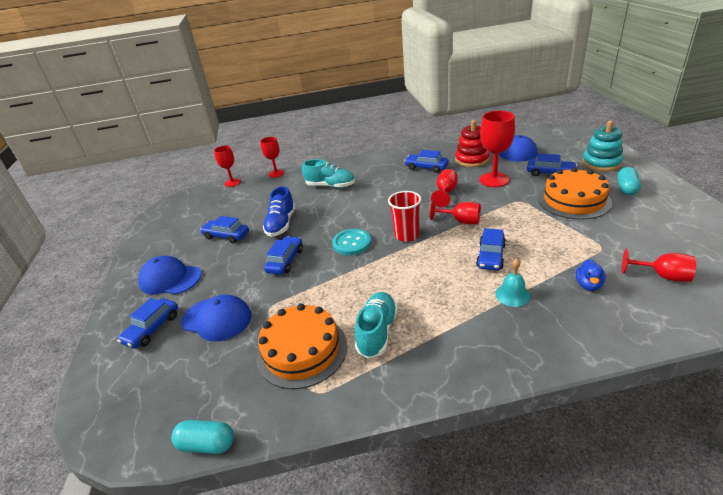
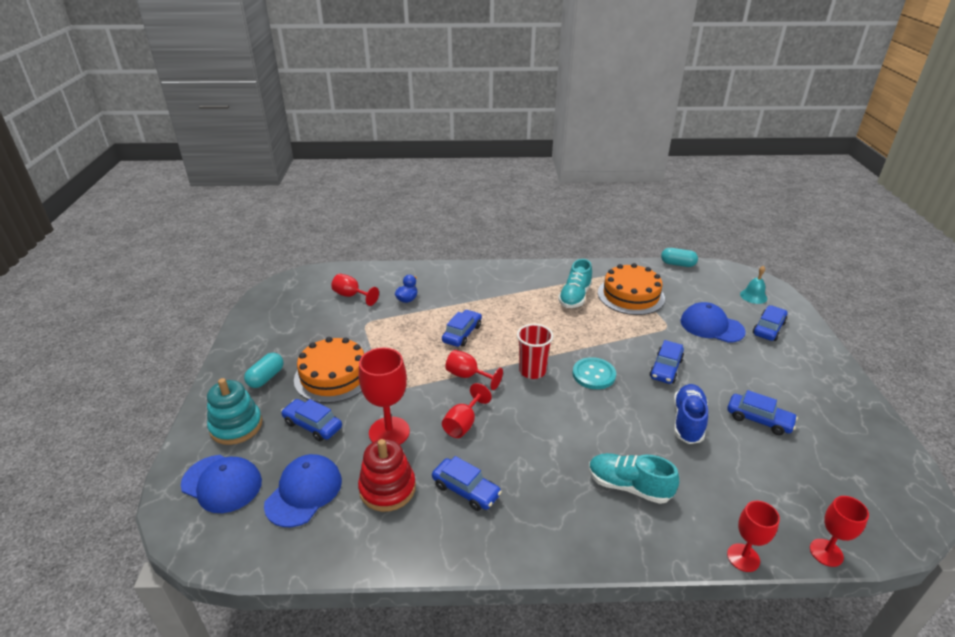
camera: 175 degrees left, 0 degrees up
blue cap [138,256,202,294] -> blue cap moved to [181,455,262,513]
turquoise bell [495,259,530,307] -> turquoise bell moved to [740,266,767,304]

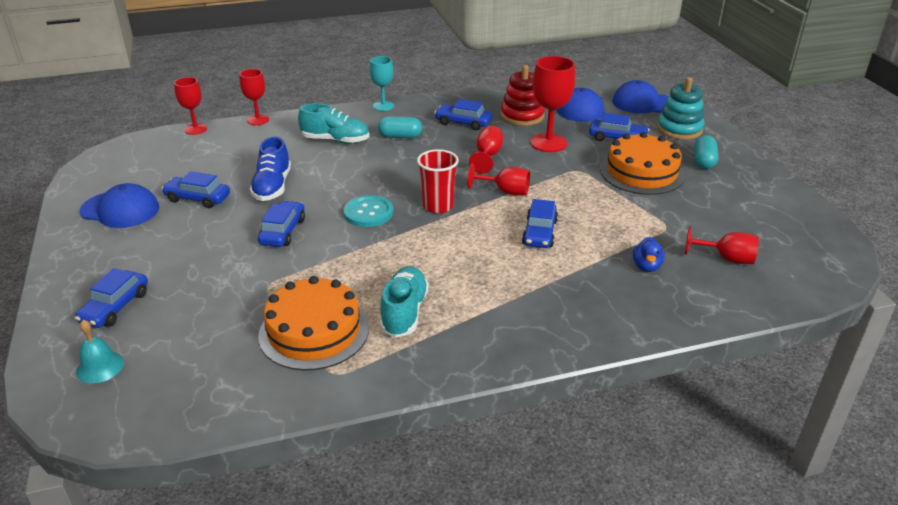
camera: 165 degrees right, 0 degrees up
turquoise capsule [661,248,698,267] -> turquoise capsule moved to [378,117,422,138]
blue cap [680,302,746,343] -> blue cap moved to [80,183,159,228]
none -> turquoise goblet [370,56,394,111]

